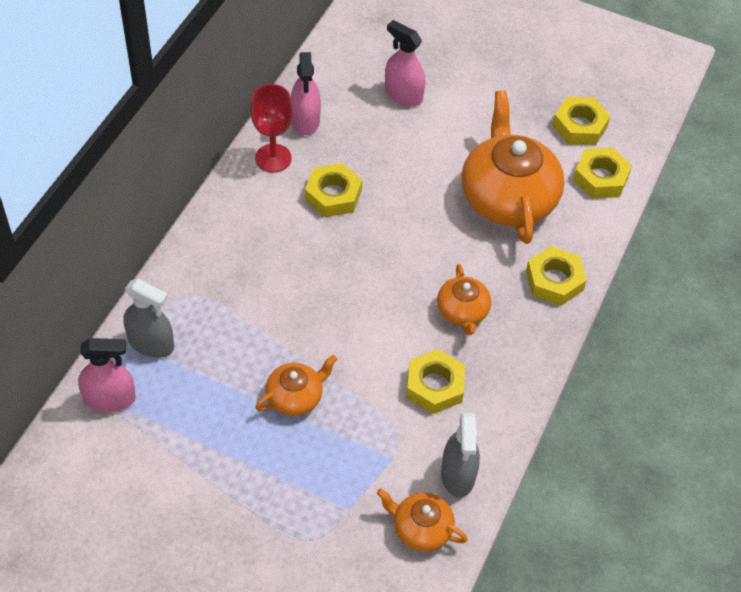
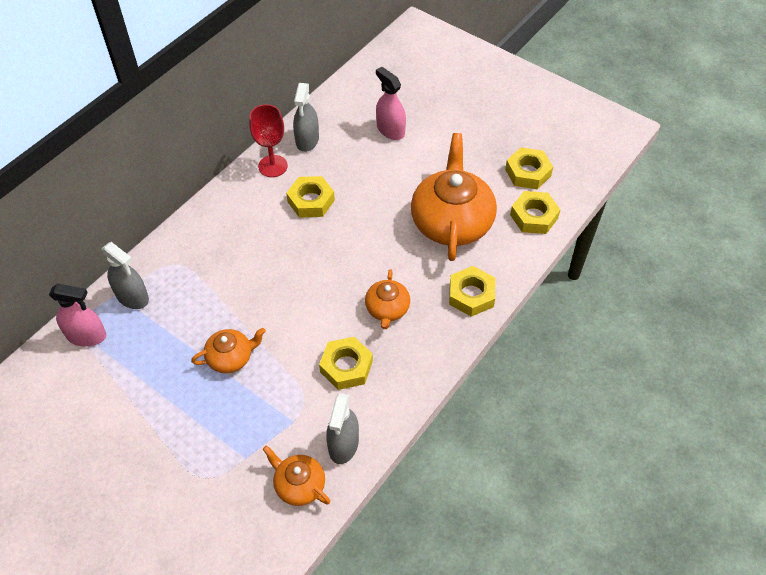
camera: 15 degrees right, 0 degrees up
pink spray bottle [291,52,321,135] -> grey spray bottle [293,83,319,152]

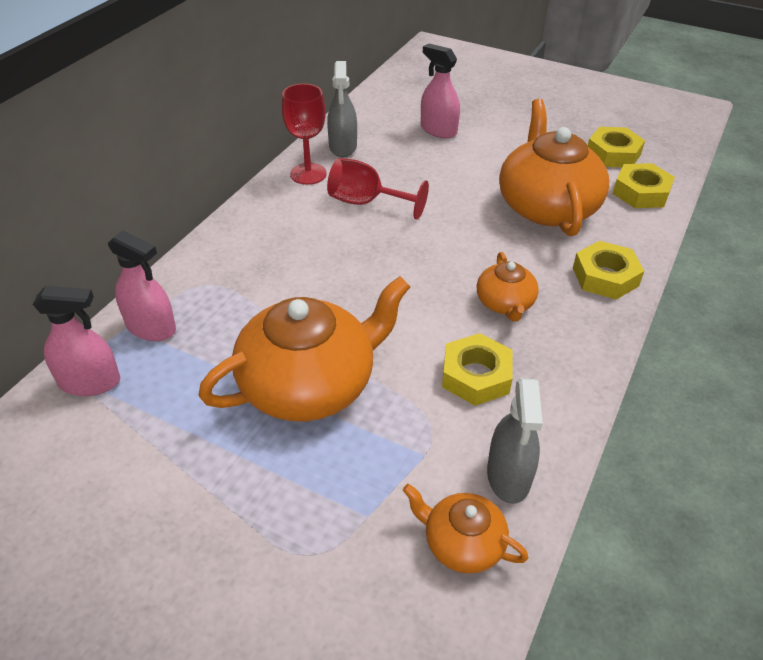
camera: 10 degrees left, 10 degrees down
grey spray bottle [102,242,149,309] -> pink spray bottle [108,230,176,341]
orange teapot [191,328,266,373] -> orange teapot [198,276,410,422], size x2.00
yellow nut [286,176,335,218] -> red goblet [327,158,429,220]

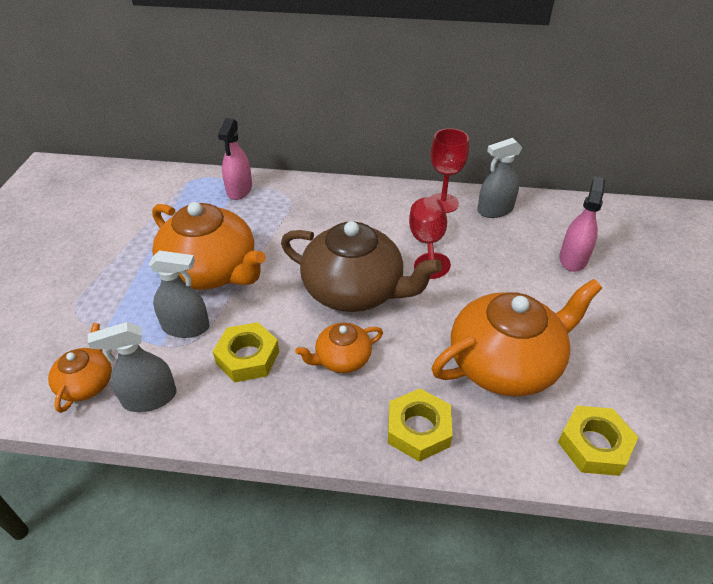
camera: 70 degrees right, 0 degrees up
pink spray bottle [33,286,120,396] -> none
yellow nut [588,127,645,167] -> none
none -> grey spray bottle [149,250,210,338]
none -> brown teapot [281,221,442,312]

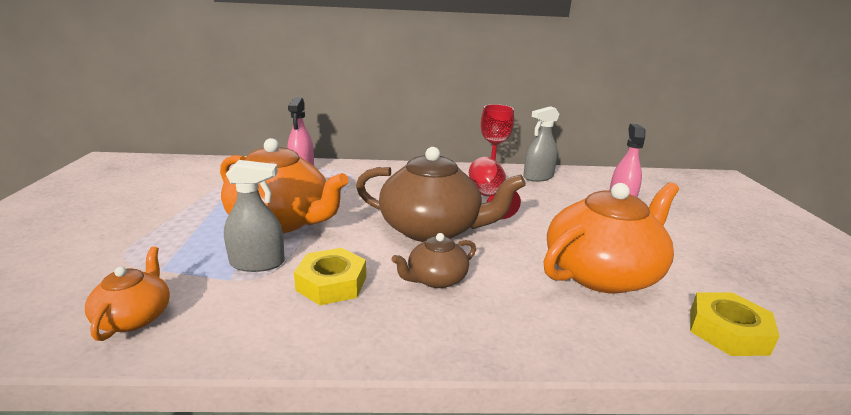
camera: 10 degrees left, 20 degrees down
grey spray bottle [88,322,177,412] -> none
orange teapot [295,323,383,373] -> brown teapot [392,233,476,288]
yellow nut [388,389,453,461] -> none

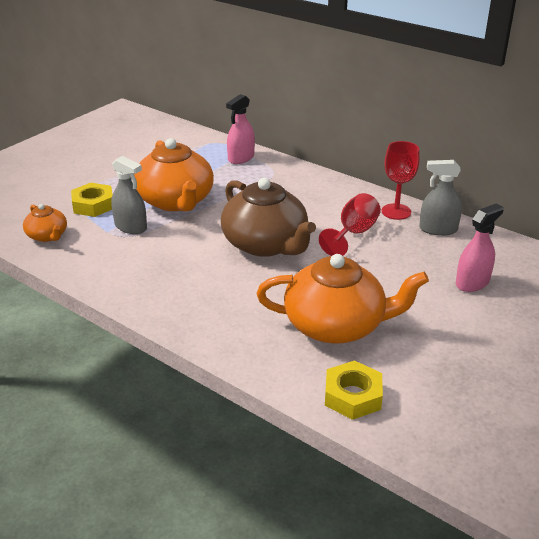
camera: 40 degrees right, 10 degrees up
orange teapot [85,246,170,341] -> orange teapot turned 105 degrees clockwise [23,204,67,242]
yellow nut [294,248,366,305] -> yellow nut moved to [71,183,112,217]
brown teapot [392,233,476,288] -> none

